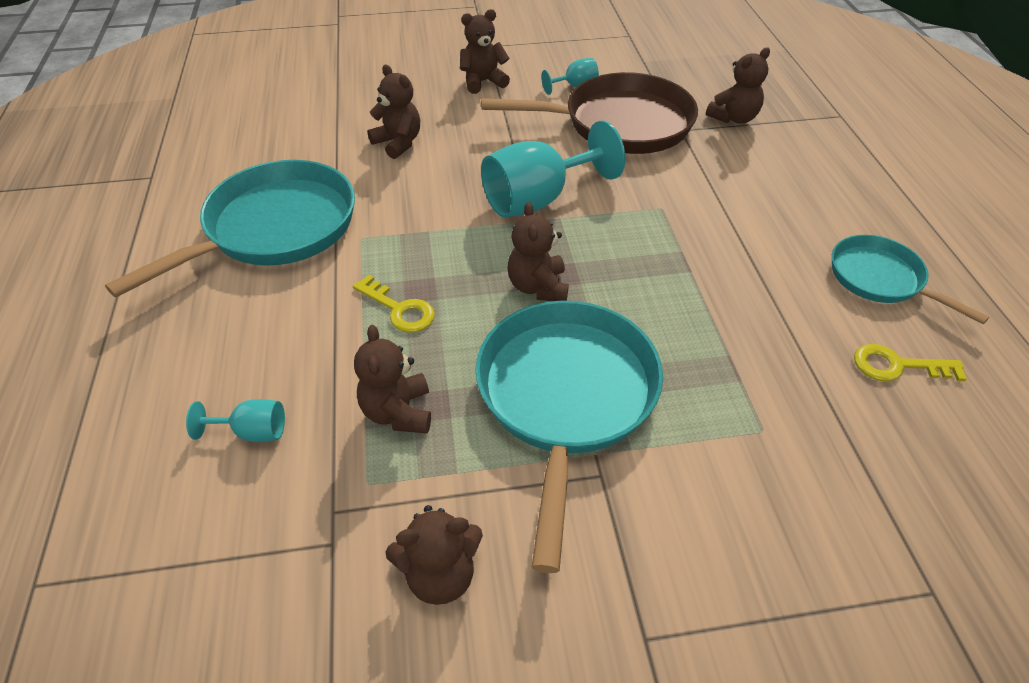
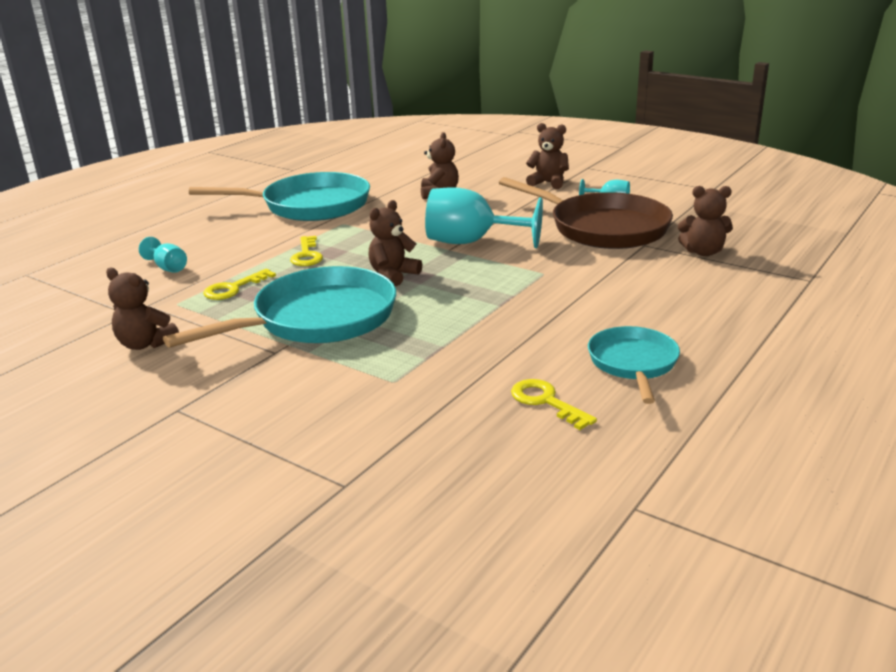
camera: 45 degrees right, 20 degrees down
brown teddy bear [354,325,431,433] -> yellow key [203,269,276,300]

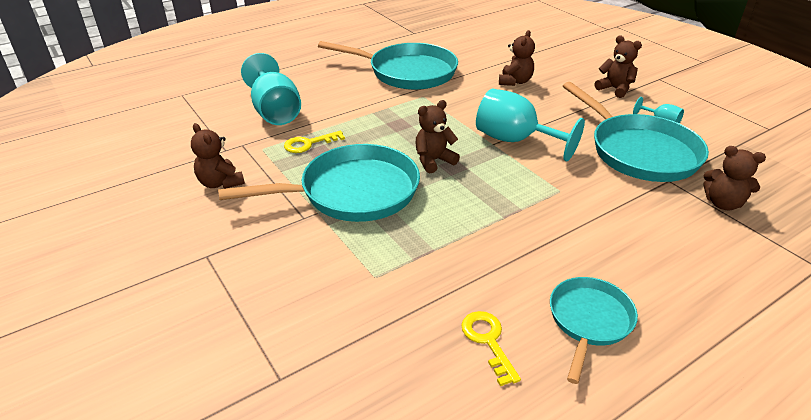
camera: 20 degrees right, 10 degrees up
turquoise goblet [139,237,187,273] -> turquoise goblet [241,53,301,125], size x2.11
yellow key [290,236,323,266] -> none
brown pan [499,177,673,249] -> turquoise pan [563,82,709,182]

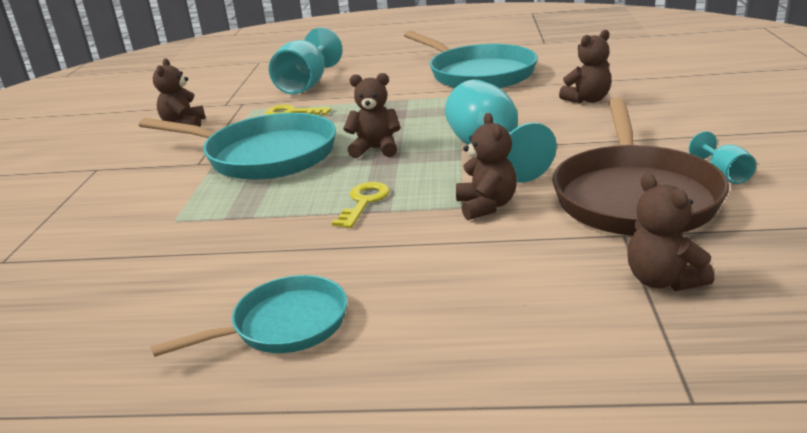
camera: 40 degrees right, 10 degrees down
yellow key [461,311,521,386] -> yellow key moved to [332,182,390,228]
turquoise pan [563,82,709,182] -> brown pan [552,98,729,236]
brown teddy bear [595,36,642,98] -> brown teddy bear moved to [456,113,517,220]

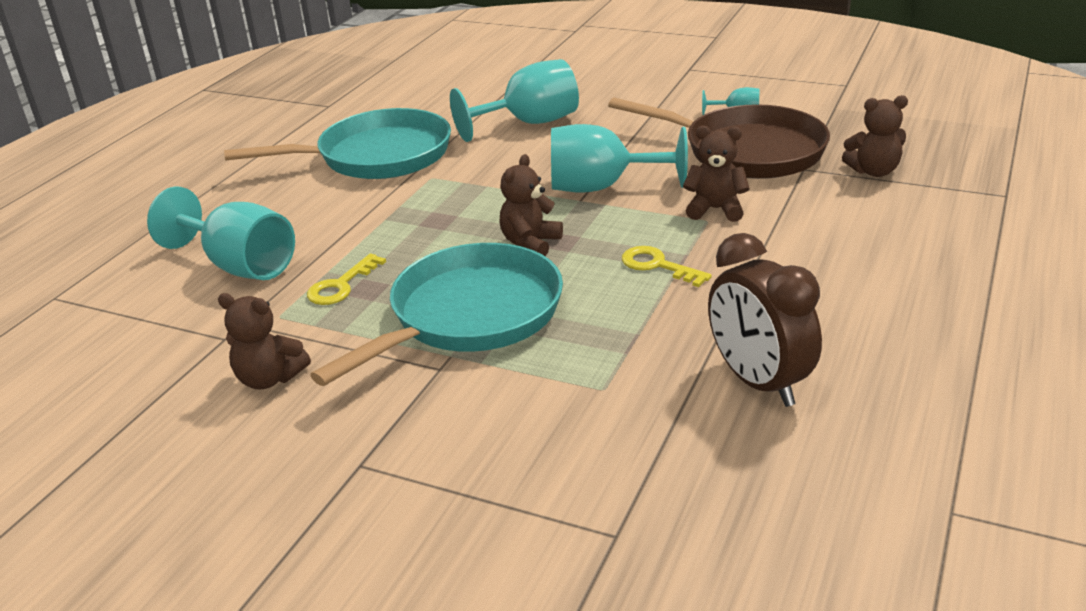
camera: 70 degrees left, 5 degrees up
turquoise pan [151,275,347,357] -> none
brown teddy bear [559,30,611,103] -> turquoise goblet [450,59,579,142]
none -> brown clock [708,233,822,407]

